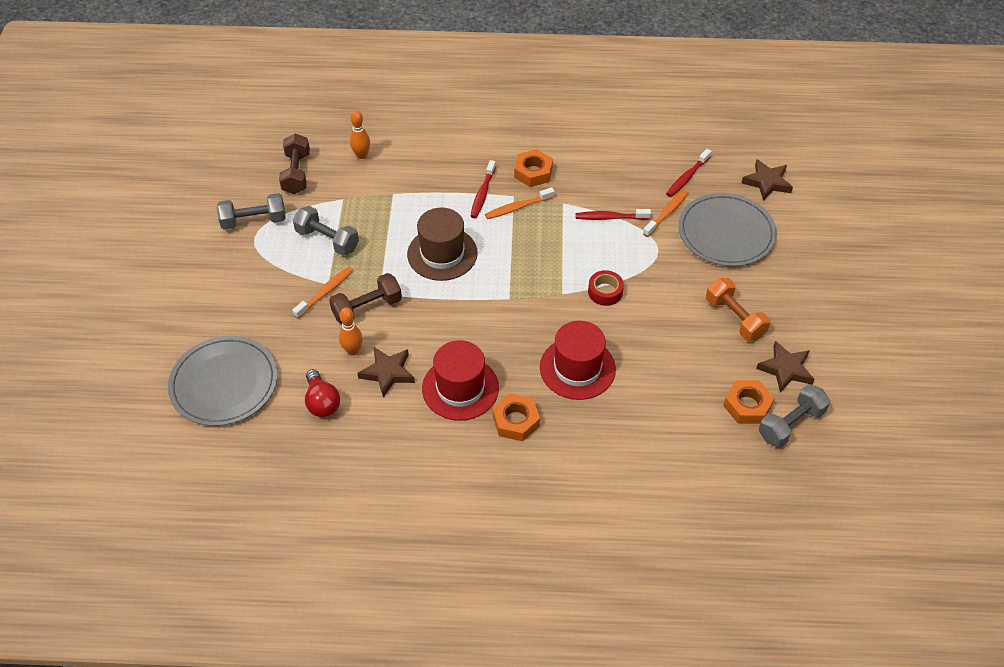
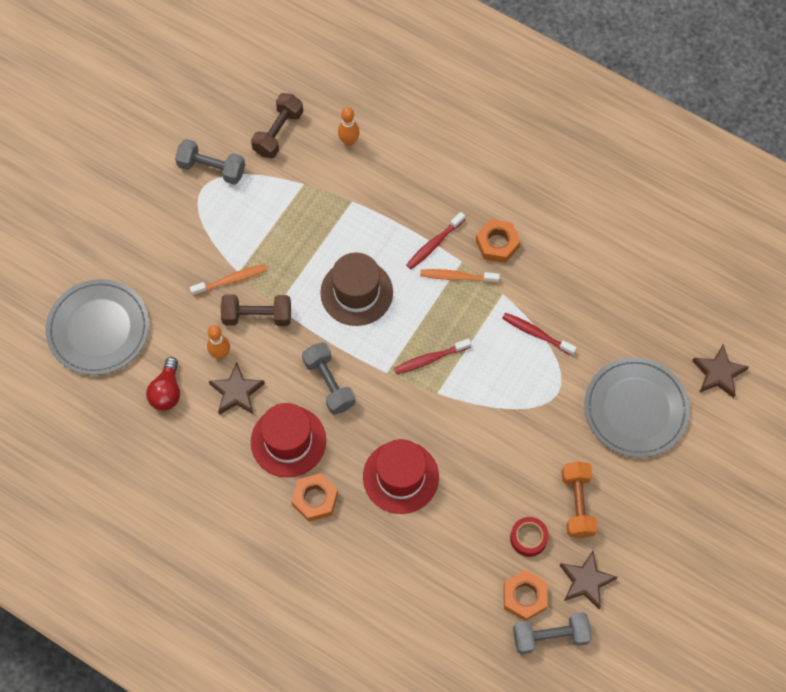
camera: 30 degrees right, 15 degrees up
grey dumbbell [293,206,359,256] -> grey dumbbell moved to [302,342,355,415]
red tape [588,270,624,306] -> red tape moved to [510,517,549,557]
orange toothbrush [643,190,688,237] -> none
red toothbrush [666,149,712,197] -> red toothbrush moved to [394,338,471,374]

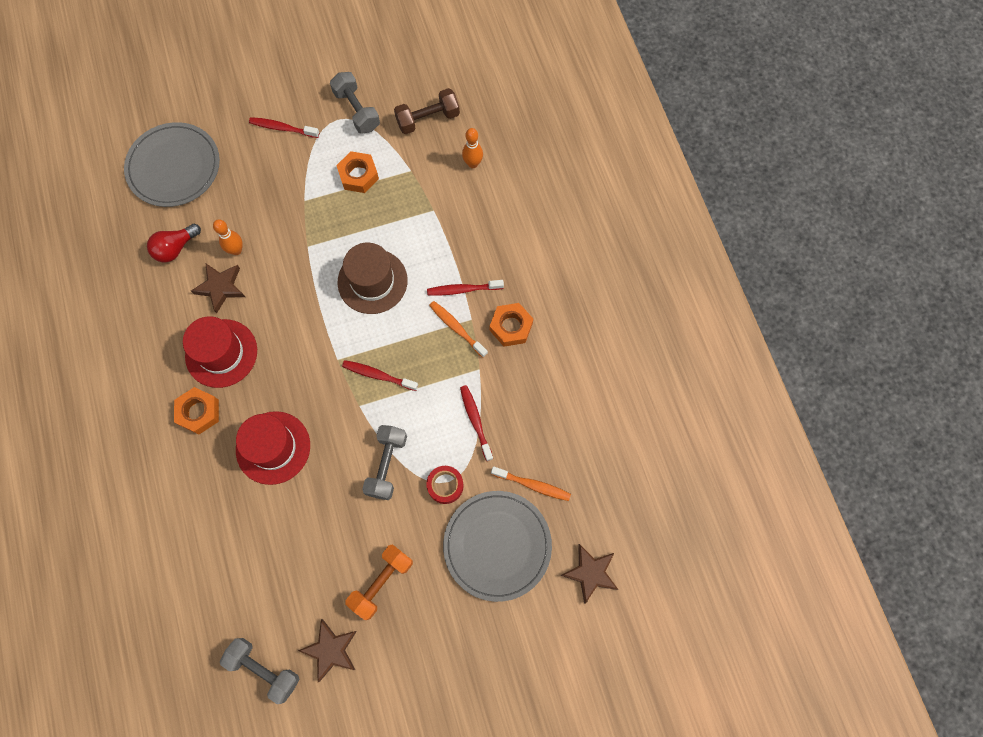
camera: 40 degrees right, 5 degrees up
orange toothbrush [190,264,267,296] -> orange toothbrush moved to [491,466,571,501]
brown dumbbell [221,294,291,326] -> none
grey dumbbell [302,342,355,415] -> grey dumbbell moved to [362,425,407,500]
orange nut [504,570,548,621] -> orange nut moved to [336,151,379,193]
red tape [510,517,549,557] -> red tape moved to [426,466,464,504]
none -> red toothbrush [249,117,319,138]

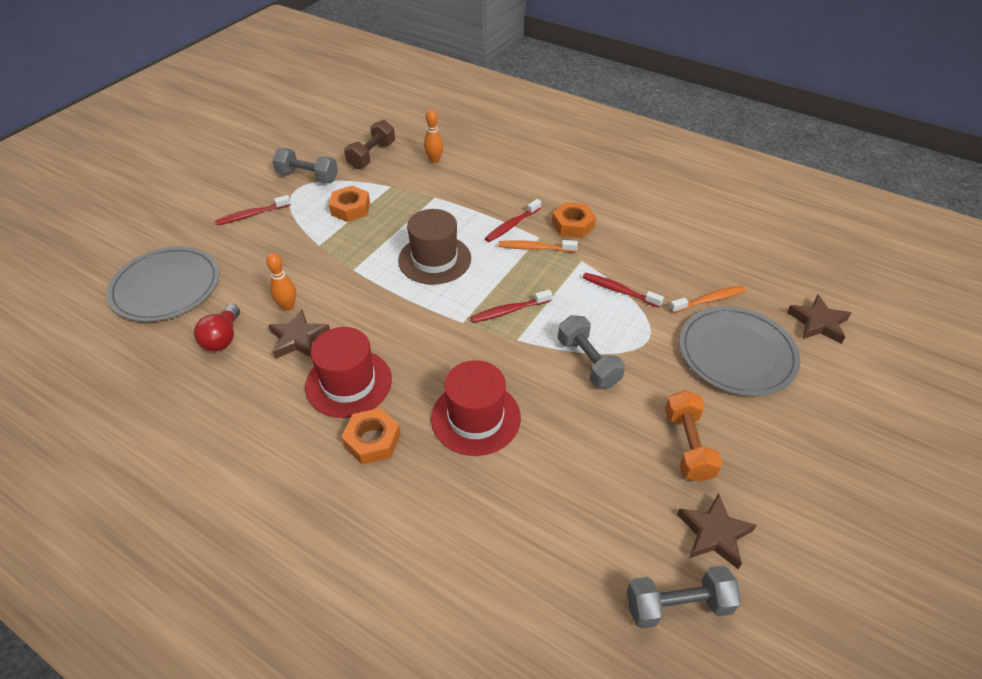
camera: 40 degrees left, 25 degrees down
red tape [426,466,464,504] -> none

